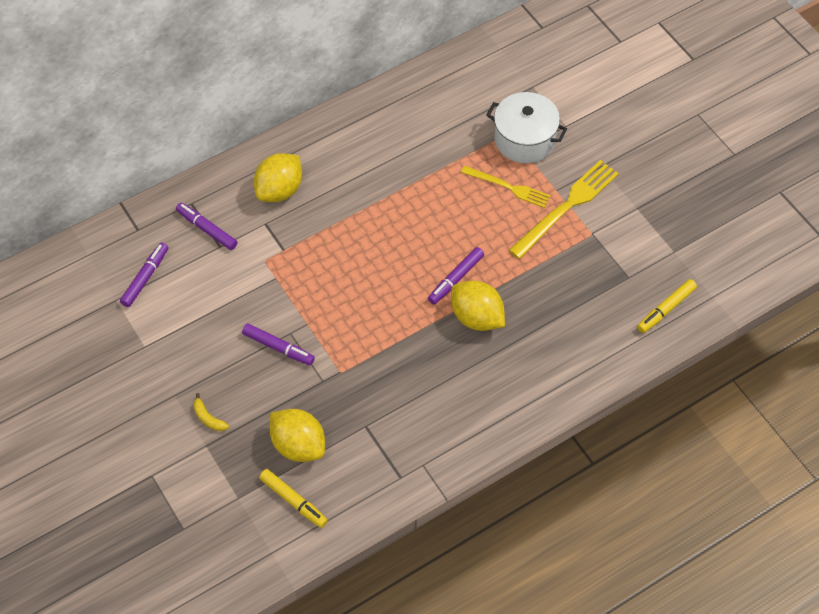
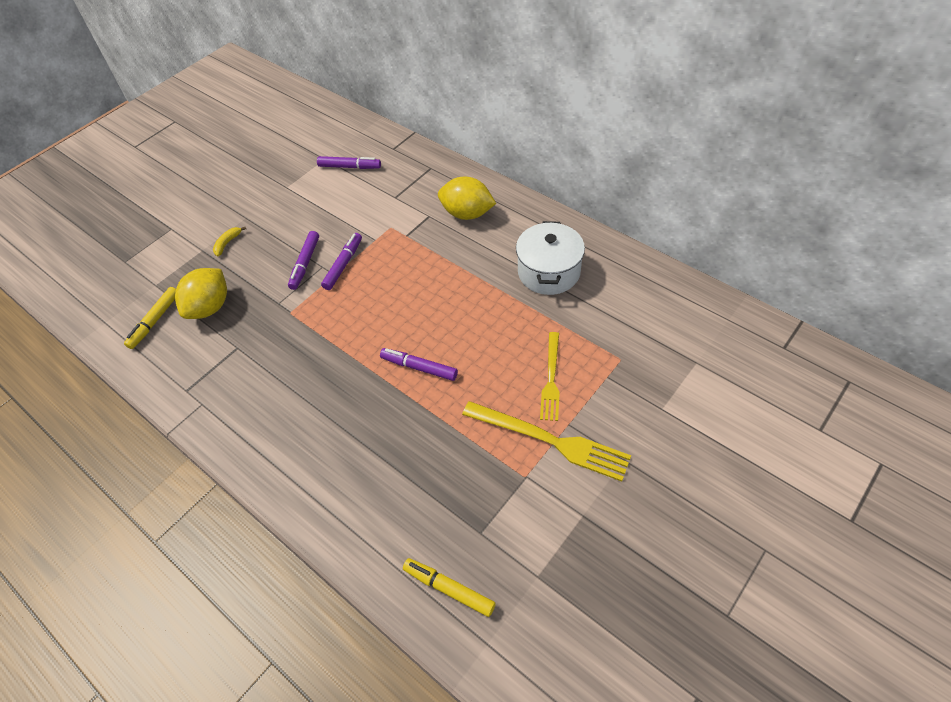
camera: 75 degrees right, 5 degrees down
purple marker [176,203,237,250] -> purple marker moved to [321,233,362,290]
yellow lemon [451,280,505,331] -> none
white pot [486,92,567,163] -> white pot moved to [516,221,585,295]

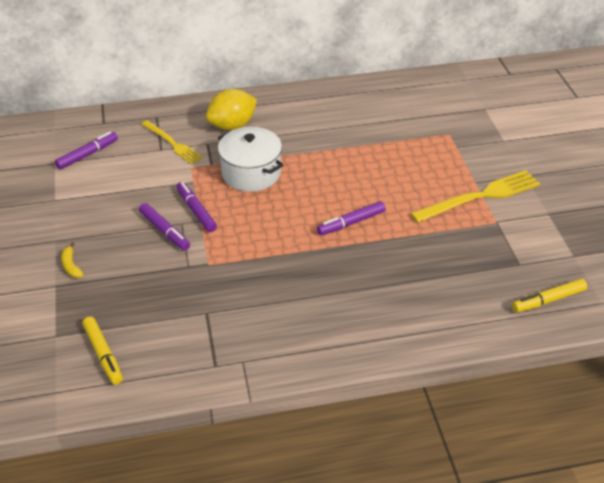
camera: 55 degrees left, 10 degrees down
yellow lemon [175,268,227,319] -> none
white pot [516,221,585,295] -> white pot moved to [218,127,283,192]
yellow fork [540,332,560,421] -> yellow fork moved to [142,120,203,164]

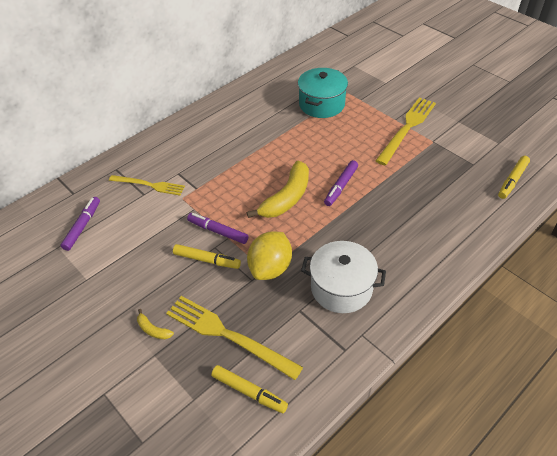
camera: 30 degrees left, 5 degrees up
purple marker [139,203,190,250] -> yellow marker [173,244,241,269]
yellow lemon [206,89,257,130] -> yellow lemon moved to [247,231,292,280]
white pot [218,127,283,192] -> white pot moved to [301,241,386,313]
none -> yellow fork [166,296,303,380]
none -> yellow banana [247,161,309,218]
none -> turquoise pot [298,68,348,118]

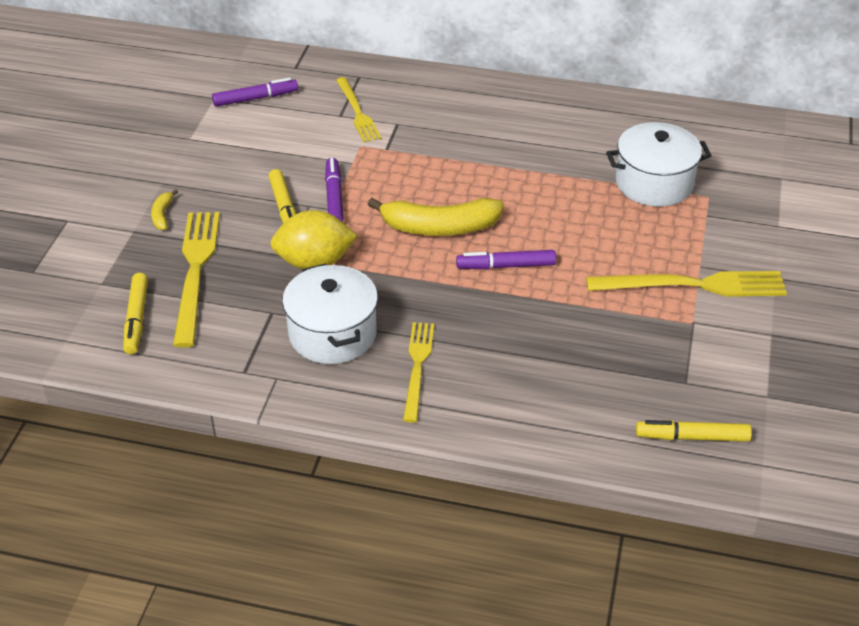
camera: 55 degrees right, 5 degrees down
turquoise pot [298,68,348,118] -> white pot [606,122,712,207]
none -> yellow fork [403,322,434,423]

